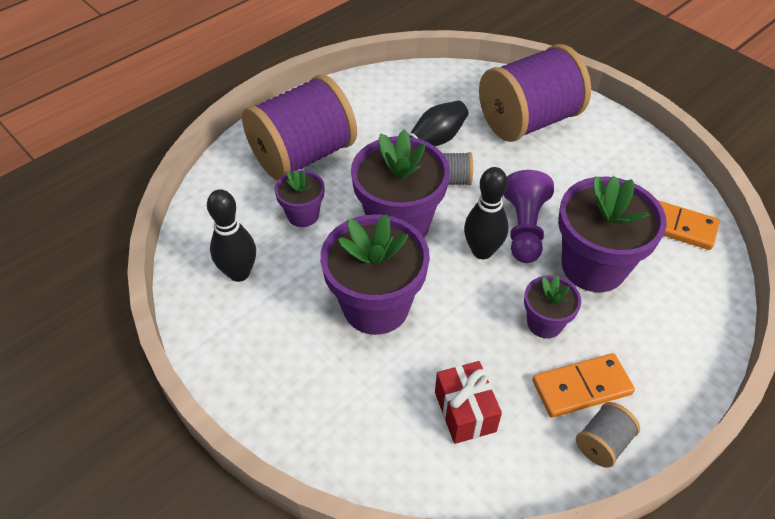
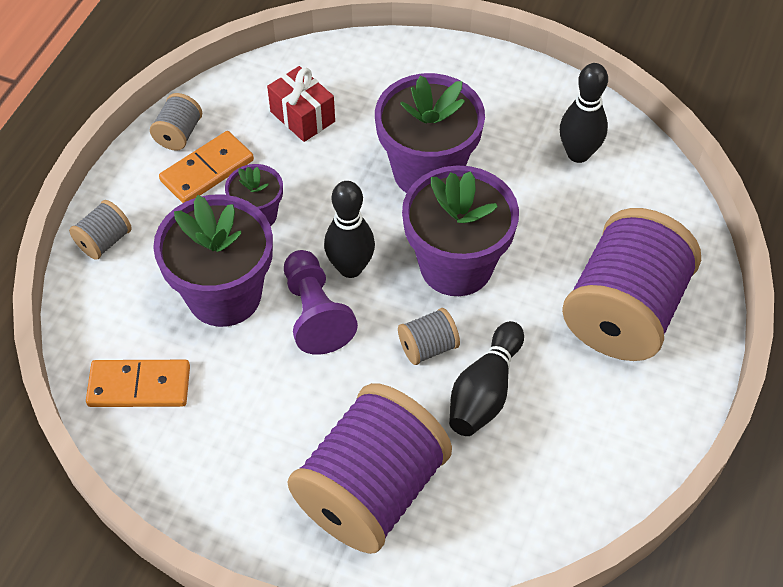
camera: 155 degrees right, 5 degrees up
purple flower pot [275,170,324,227] -> none
none -> grey spool [69,200,132,260]

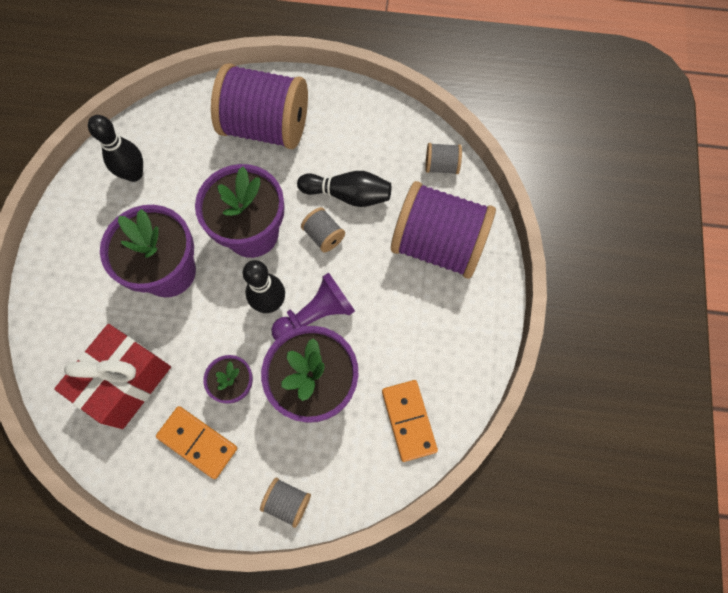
camera: 105 degrees left, 15 degrees up
grey spool [150,93,202,151] -> grey spool moved to [425,143,462,174]
red gift [267,66,335,142] -> red gift [54,324,171,429], size x1.62

